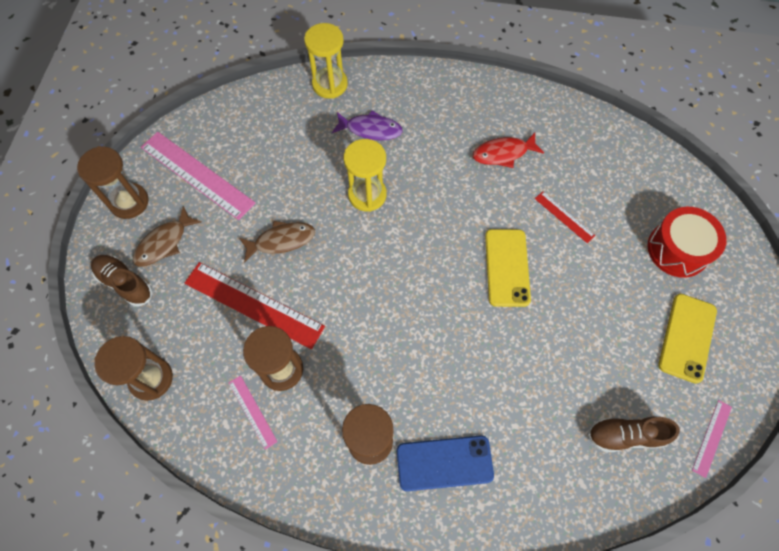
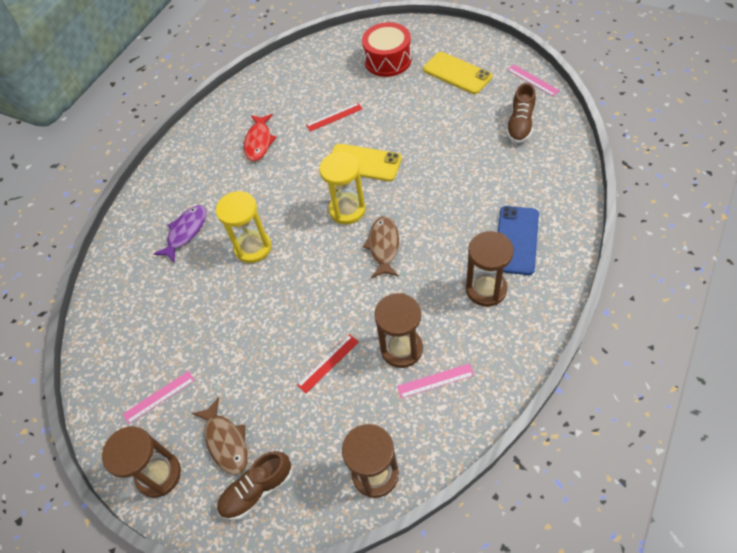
camera: 65 degrees left, 10 degrees down
pink ruler [141,132,255,220] -> pink ruler [123,371,195,424], size x0.49
red ruler [185,262,325,349] -> red ruler [297,334,359,393], size x0.49
brown fish [239,221,315,263] -> brown fish moved to [363,216,399,278]
yellow hourglass [304,23,348,99] -> yellow hourglass moved to [319,152,366,225]

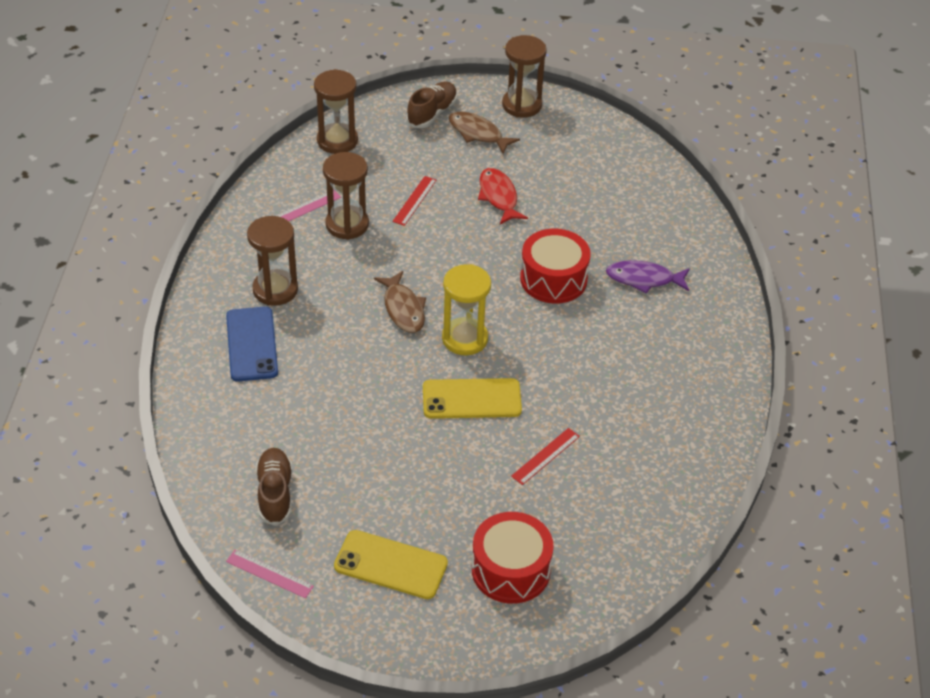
camera: 150 degrees right, 10 degrees down
pink ruler [123,371,195,424] -> none
purple fish [154,205,206,263] -> purple fish turned 90 degrees clockwise [606,260,690,294]
yellow hourglass [216,191,271,263] -> red drum [520,229,591,303]
red fish [244,114,277,161] -> red fish moved to [478,168,528,224]

